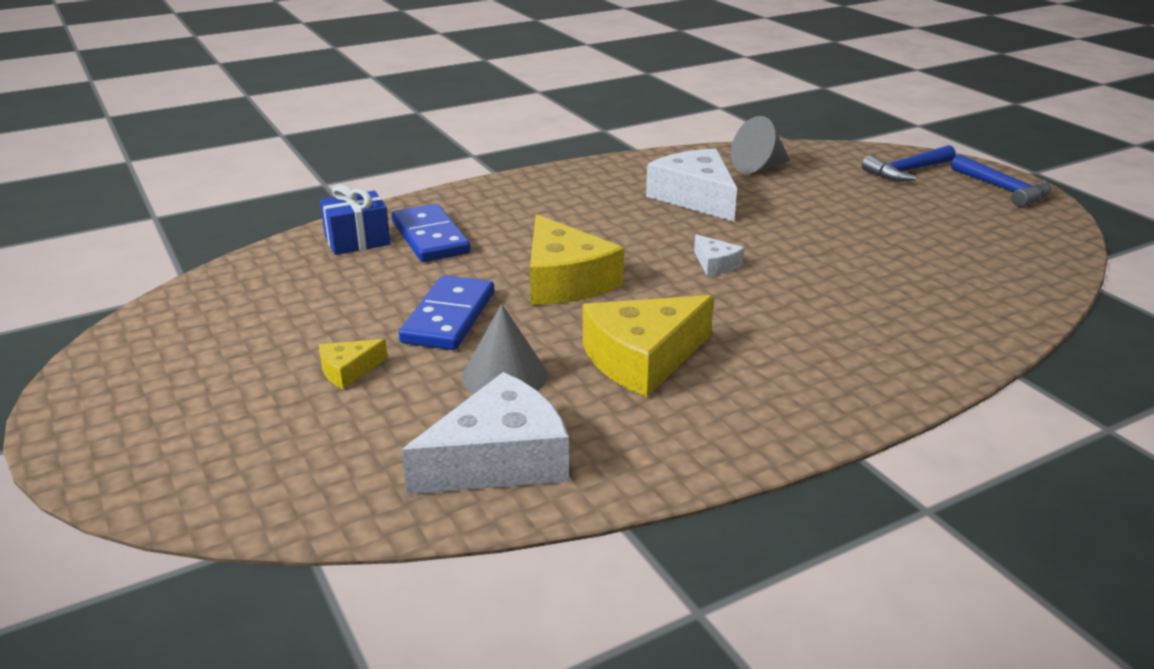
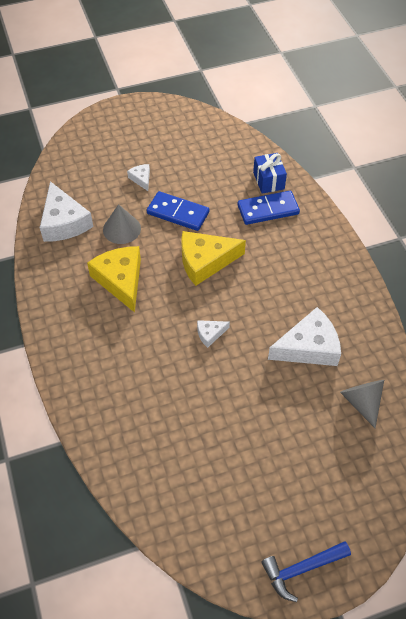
camera: 100 degrees right, 25 degrees up
yellow cheese [319,339,388,389] -> white cheese [127,164,150,191]
blue hammer [861,145,956,181] -> none

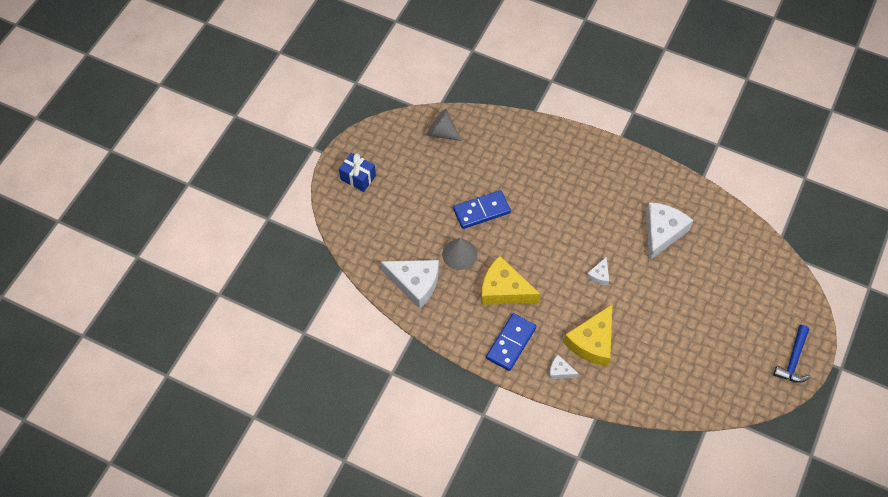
camera: 45 degrees left, 5 degrees up
white cheese [127,164,150,191] -> white cheese moved to [549,355,579,379]
yellow cheese [181,231,246,286] -> yellow cheese moved to [564,304,613,366]
blue domino [238,191,300,225] -> blue domino moved to [486,313,536,371]
blue gift [253,153,287,194] -> blue gift moved to [339,153,376,192]
grey cone [340,380,384,428] -> grey cone moved to [426,109,462,141]

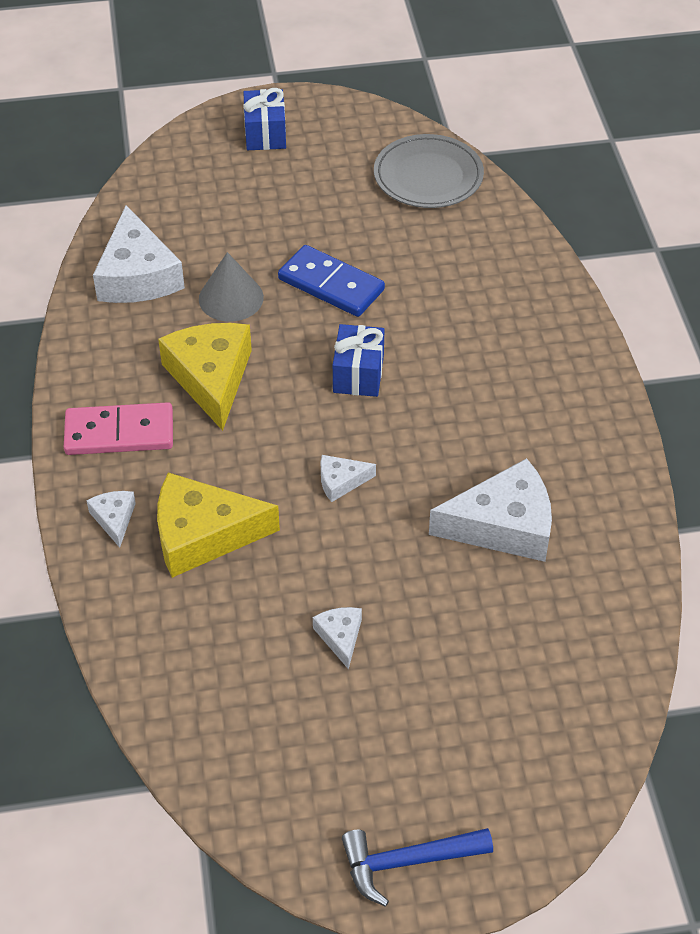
camera: 55 degrees right, 10 degrees down
grey cone [426,109,462,141] -> grey plate [374,134,484,208]
blue domino [486,313,536,371] -> pink domino [64,402,173,455]
none -> white cheese [313,607,362,669]
none -> blue gift [333,324,385,397]

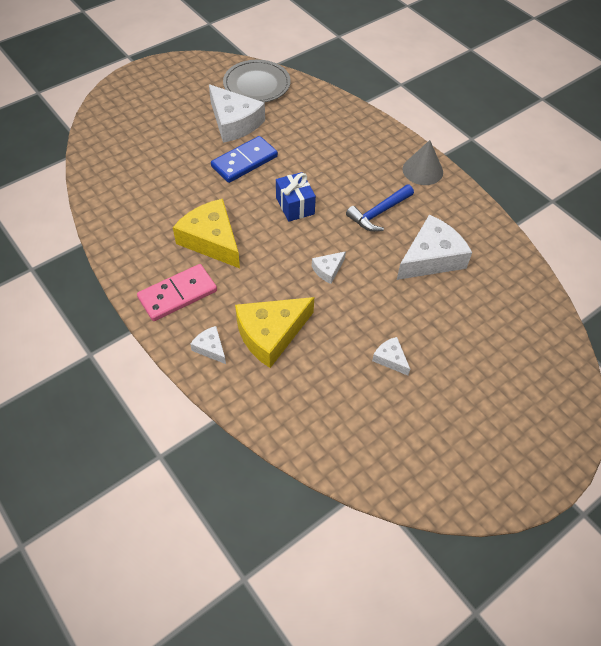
camera: 30 degrees left, 5 degrees up
white cheese [93,205,185,303] -> white cheese moved to [209,84,265,143]
grey cone [199,252,264,322] -> grey cone moved to [402,140,443,185]
blue gift [243,88,286,150] -> none
blue domino [278,245,385,317] -> blue domino turned 45 degrees counterclockwise [211,136,278,183]
blue hammer [342,828,493,907] -> blue hammer moved to [346,184,414,232]

